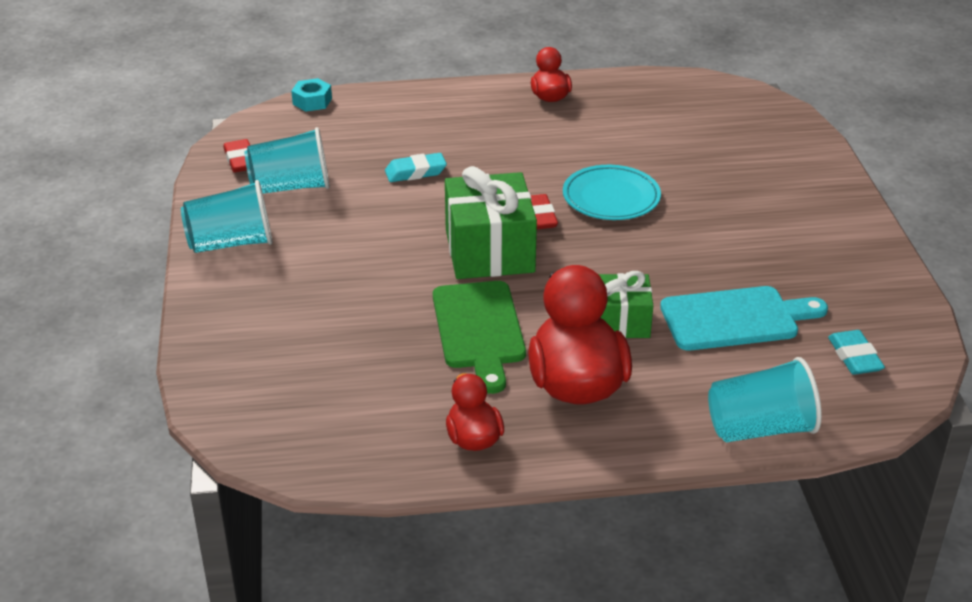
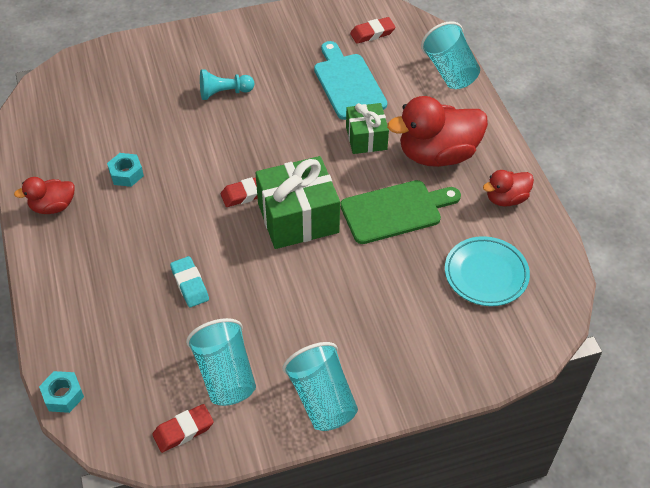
camera: 100 degrees left, 15 degrees up
turquoise plate [563,165,661,220] -> turquoise plate moved to [445,236,530,306]
turquoise eraser [828,330,885,375] -> red eraser [350,17,396,44]
none -> turquoise nut [107,153,144,187]
none -> turquoise pawn [200,69,254,100]

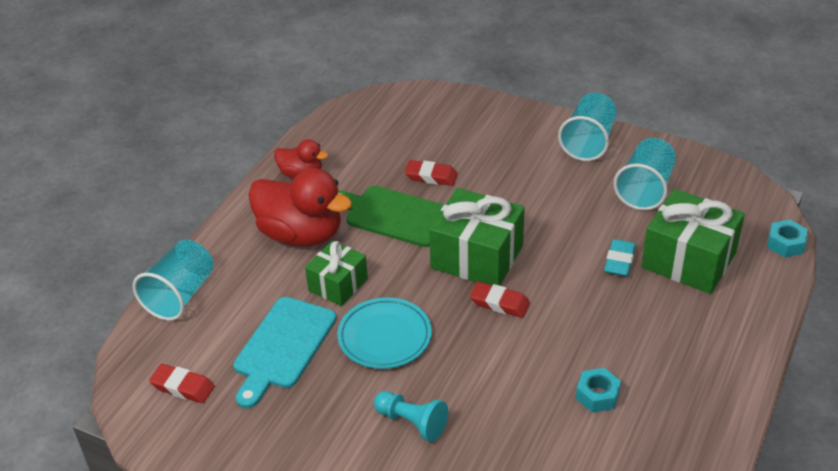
camera: 135 degrees left, 10 degrees down
red duck [14,177,75,214] -> none
red eraser [152,404,214,453] -> red eraser moved to [405,160,458,186]
turquoise plate [445,236,530,306] -> turquoise plate moved to [337,297,432,369]
none -> green gift [641,189,745,294]

